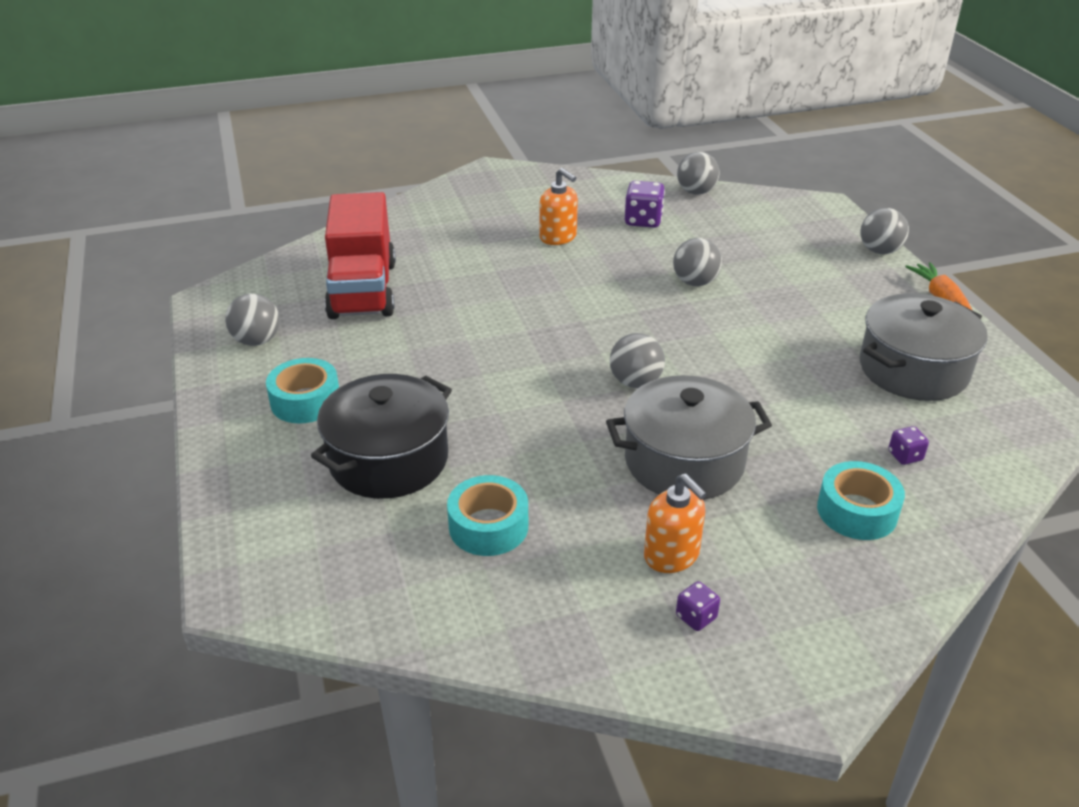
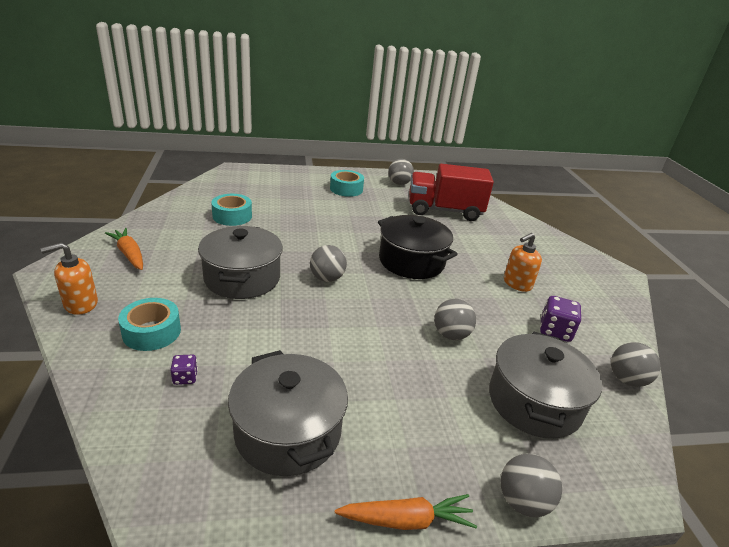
camera: 95 degrees right, 5 degrees down
black pot [311,374,452,499] -> black pot moved to [378,215,458,279]
orange soap dispenser [644,474,707,573] -> orange soap dispenser moved to [41,243,98,315]
purple dice [676,581,720,631] -> orange carrot [105,228,143,270]
none -> grey pot [489,331,602,439]

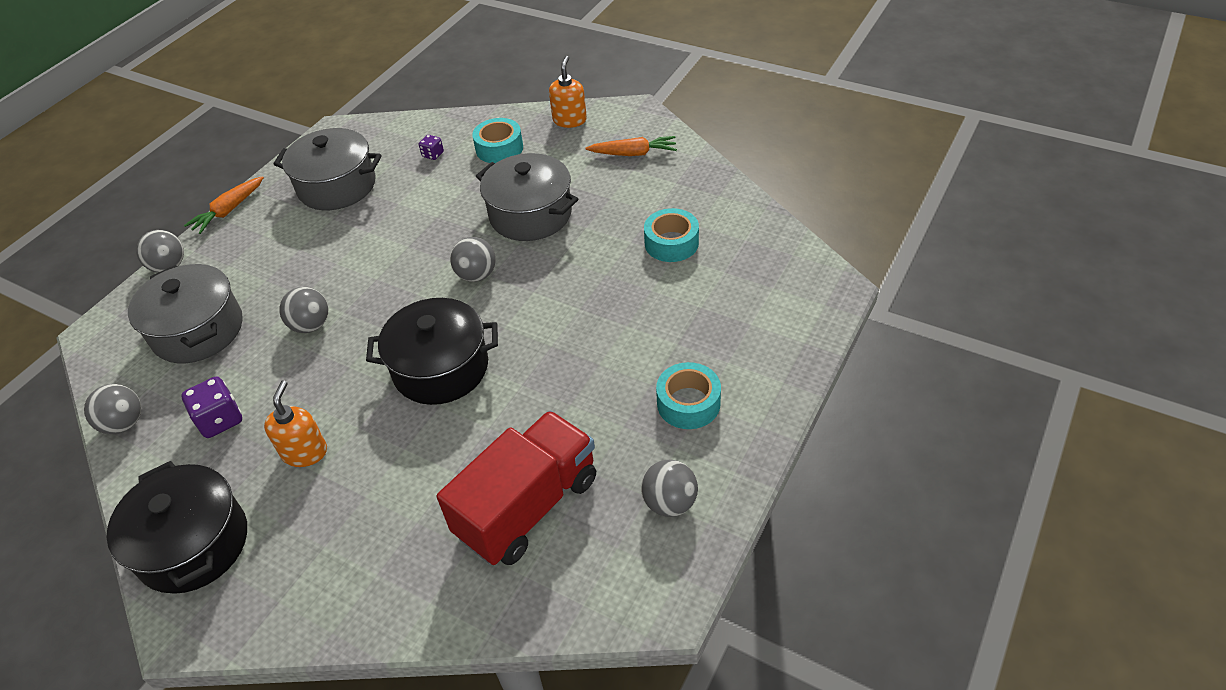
camera: 135 degrees right, 15 degrees up
none -> black pot [106,461,247,594]

